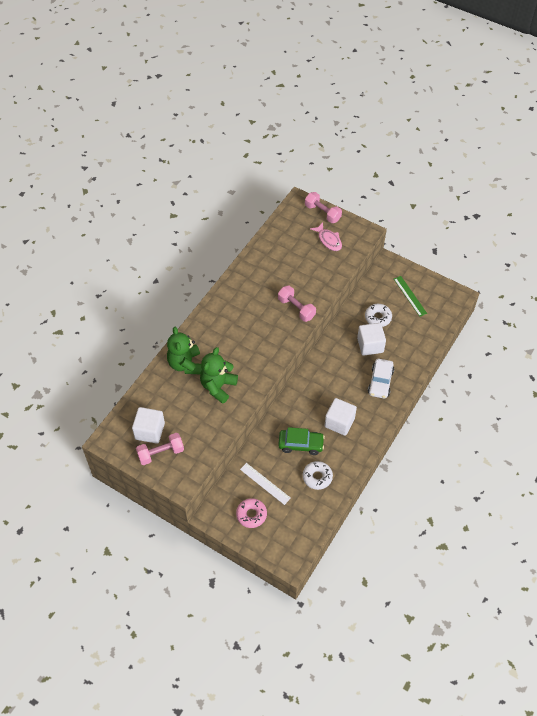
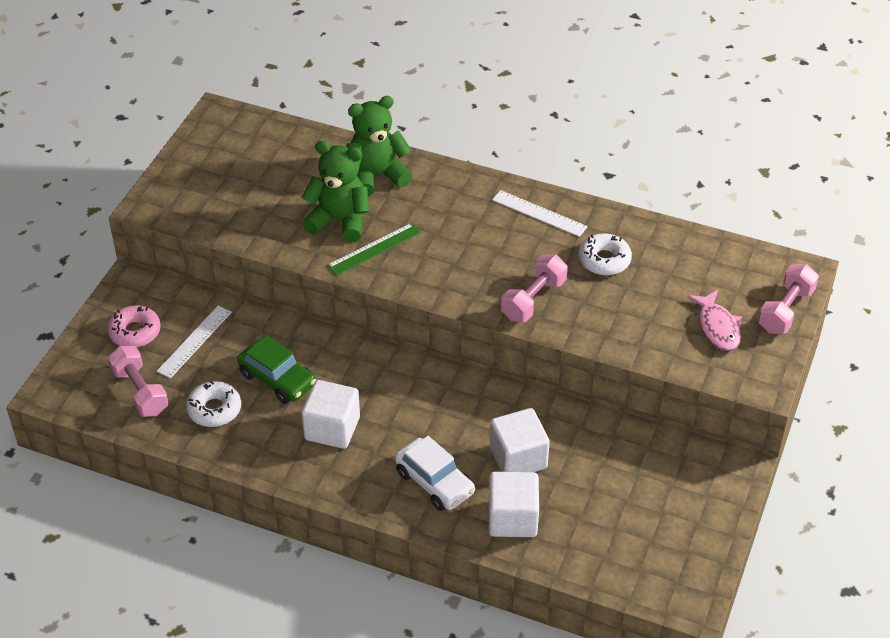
camera: 80 degrees right, 10 degrees down
white cube [132,407,165,444] -> white cube moved to [489,472,539,537]
pink dumbbell [136,433,184,465] -> pink dumbbell moved to [108,346,168,417]
green car [278,427,325,455] -> green car turned 45 degrees counterclockwise [237,335,316,404]
pink fish [310,222,342,251] -> pink fish turned 60 degrees counterclockwise [687,290,742,351]
white donut [365,304,392,327] -> white donut moved to [579,233,632,275]
white car [368,359,394,399] -> white car turned 135 degrees counterclockwise [395,436,475,511]
green ruler [394,276,427,317] -> green ruler moved to [327,223,421,276]
none -> white ruler [492,190,588,237]

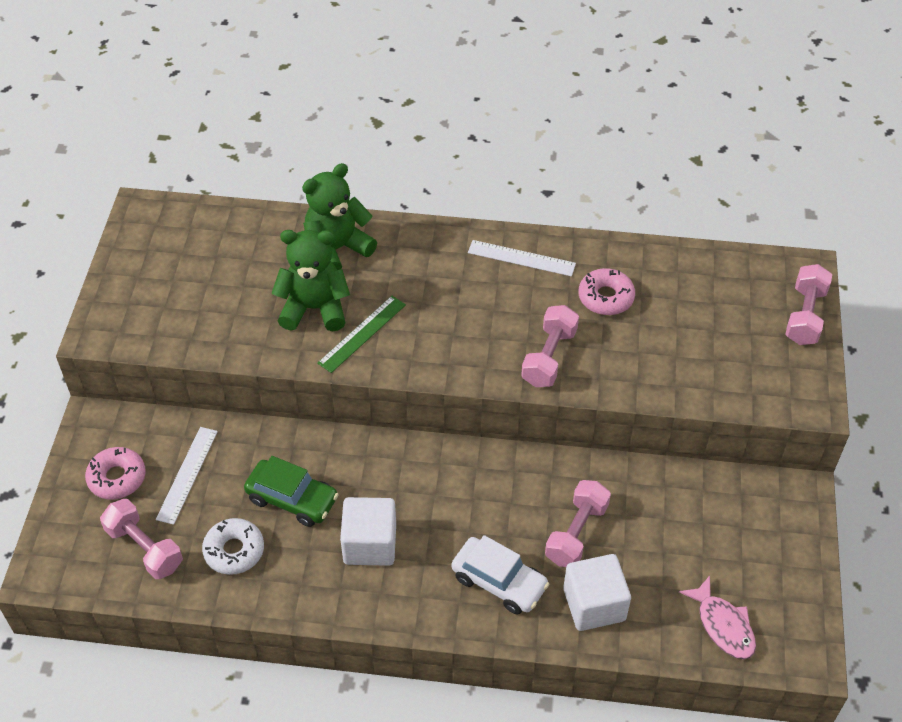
camera: 15 degrees left, 5 degrees up
white cube [490,408,550,472] -> pink dumbbell [545,480,611,567]
white donut [579,233,632,275] -> pink donut [579,268,635,315]
pink fish [687,290,742,351] -> pink fish moved to [679,575,756,660]

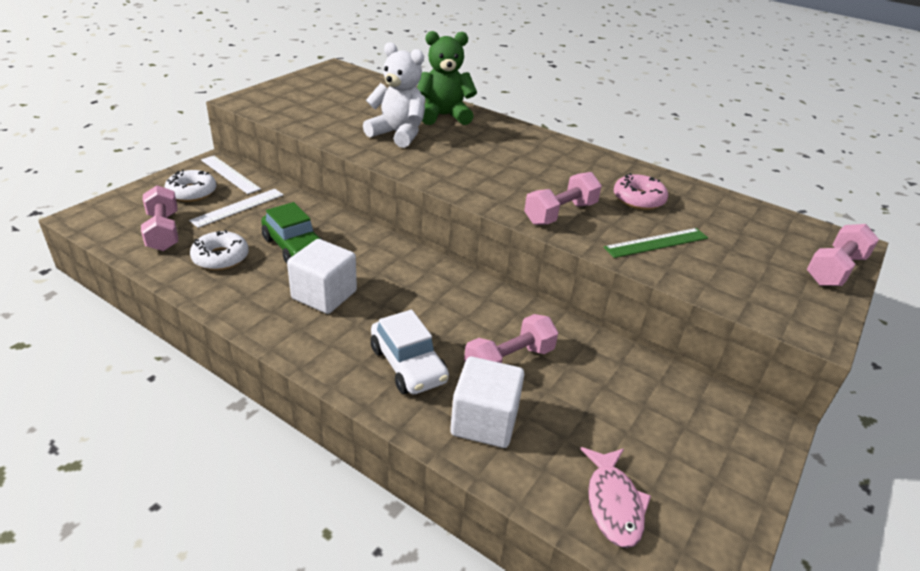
camera: 25 degrees right, 15 degrees down
pink donut [85,447,146,500] -> white donut [164,169,217,202]
green teddy bear [271,230,350,331] -> white teddy bear [363,42,425,148]
green ruler [317,296,406,373] -> green ruler moved to [604,228,708,258]
white ruler [468,240,576,276] -> white ruler moved to [201,156,261,194]

